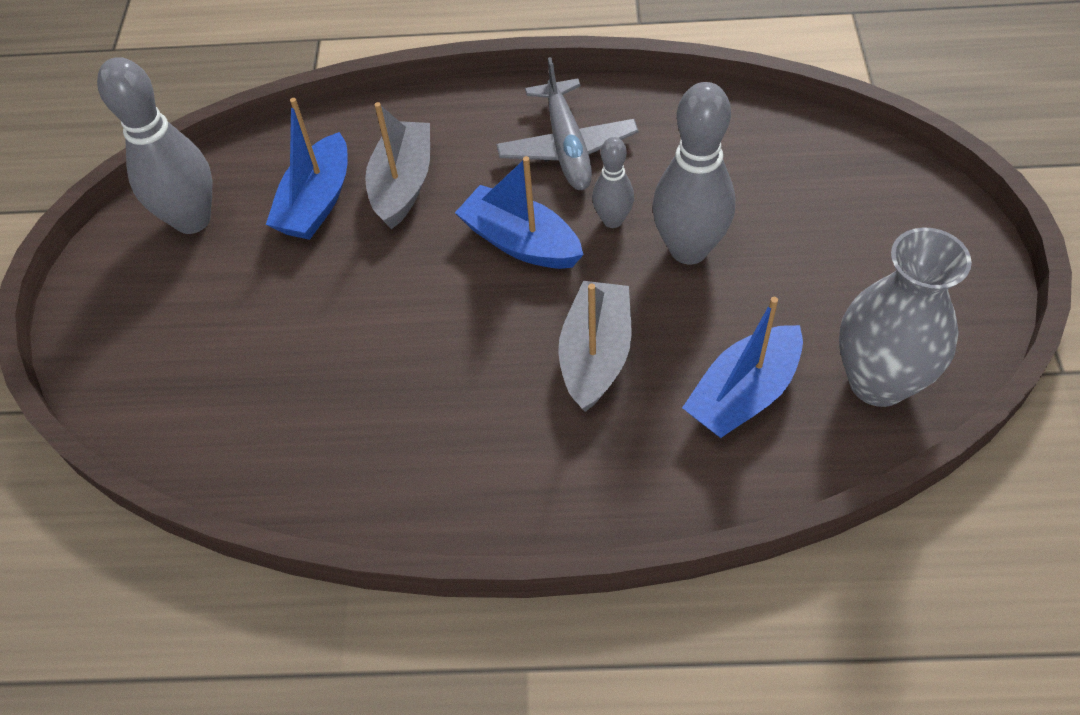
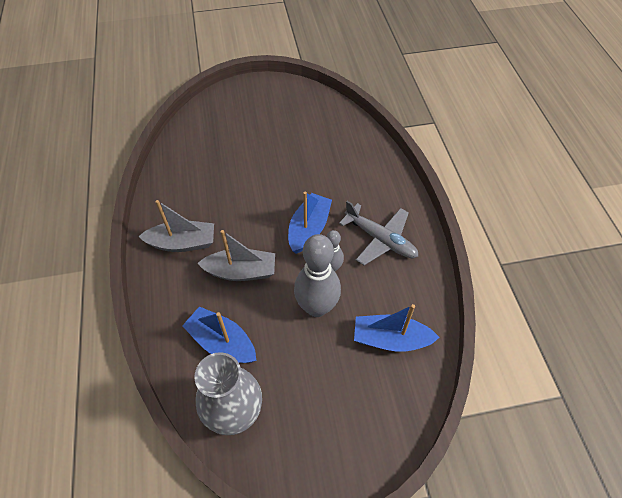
camera: 75 degrees right, 0 degrees up
grey bowling pin [97,57,212,234] -> none
blue boat [266,98,348,240] -> blue boat moved to [354,304,440,352]
grey boat [365,102,430,229] -> grey boat moved to [138,200,214,252]
grey plane [496,57,639,190] -> grey plane turned 120 degrees counterclockwise [339,201,418,265]

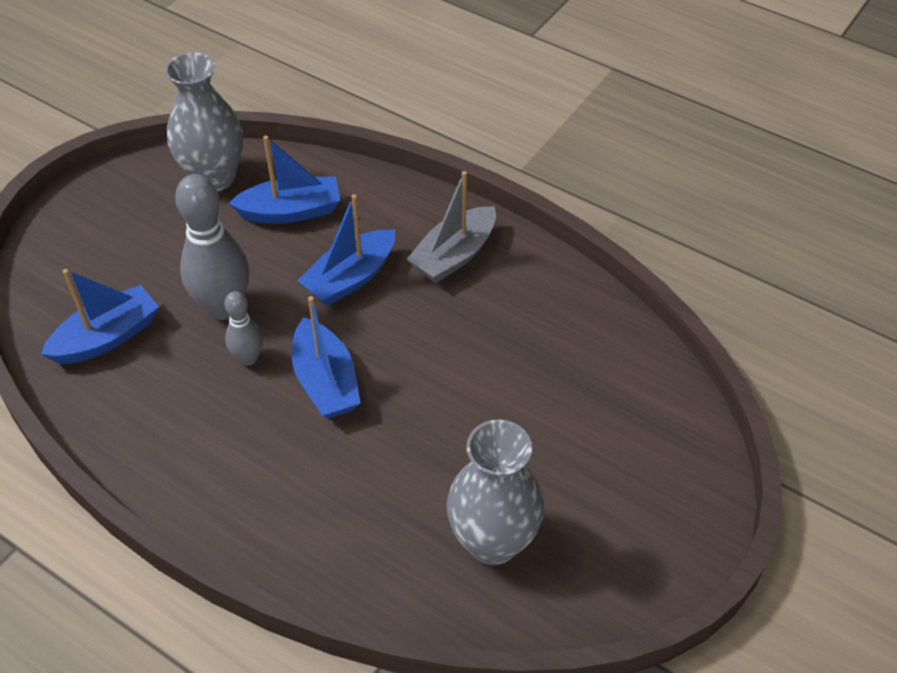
camera: 135 degrees right, 5 degrees down
grey boat [197,230,275,281] -> blue boat [297,194,395,306]
grey plane [339,201,418,265] -> none
none -> grey vase [446,419,544,565]

